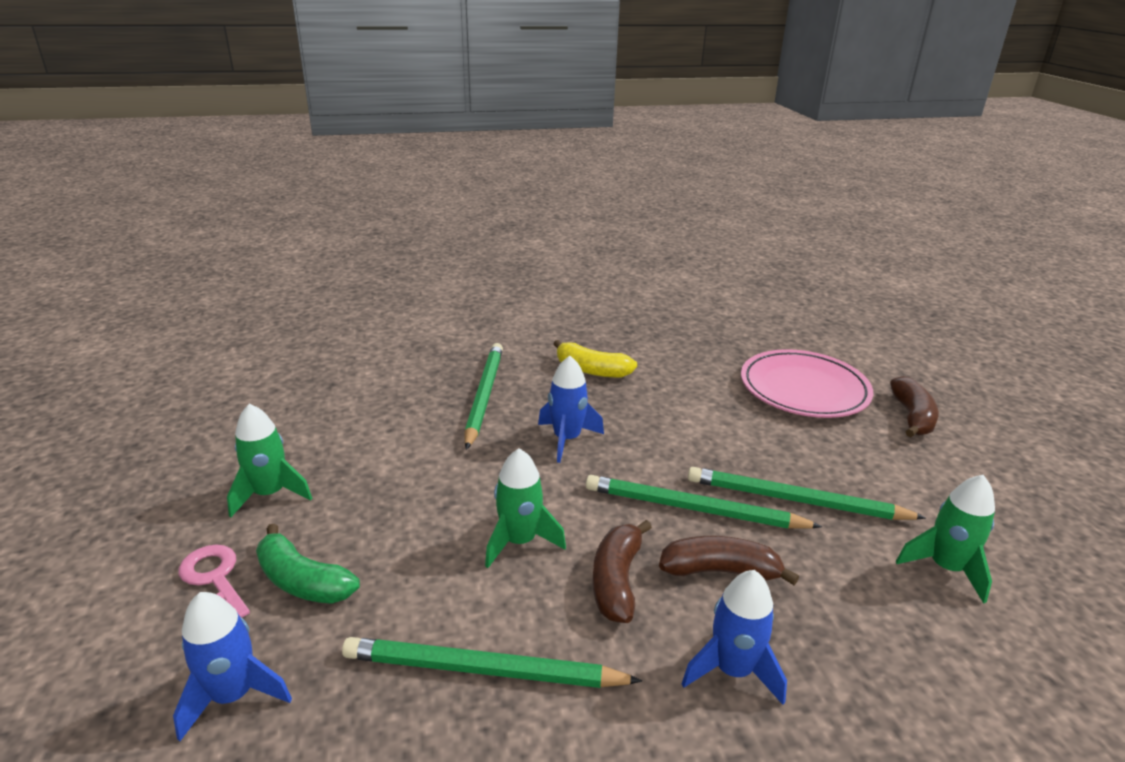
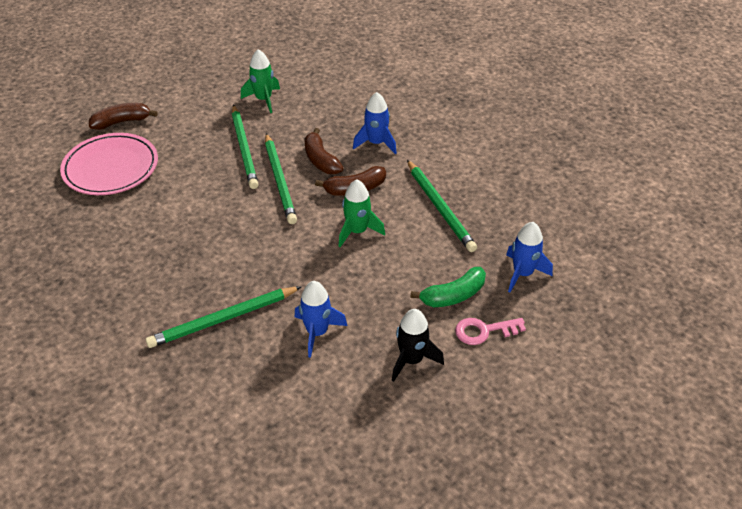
camera: 120 degrees left, 15 degrees up
pink key [179,545,250,618] -> pink key turned 60 degrees clockwise [455,318,526,345]
green rocket [227,404,312,517] -> black rocket [392,309,444,382]
green banana [256,523,360,604] -> green banana turned 60 degrees clockwise [411,267,486,307]
blue rocket [538,356,604,463] -> blue rocket moved to [295,281,347,358]
yellow banana [554,340,637,378] -> none

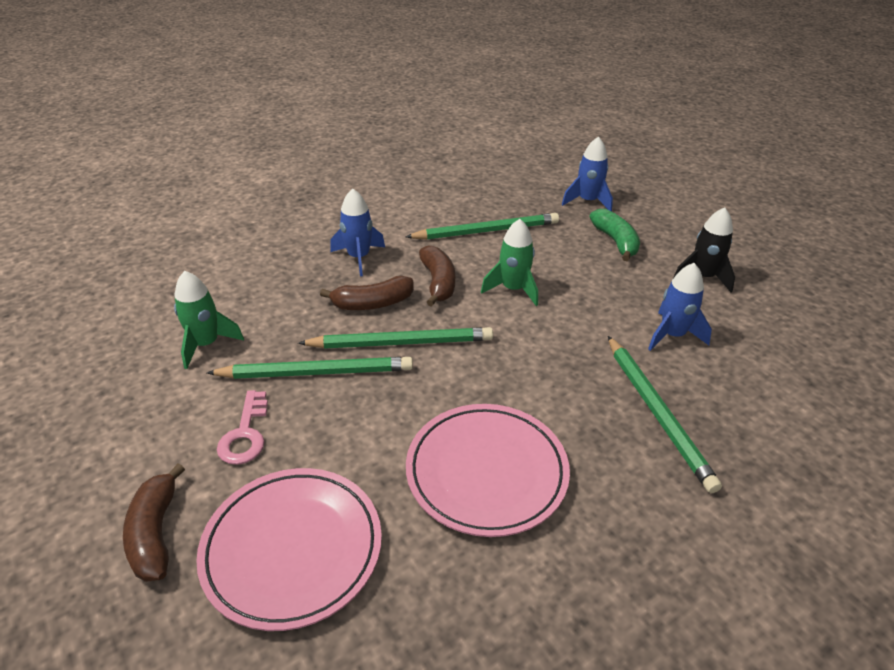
camera: 80 degrees left, 5 degrees down
pink key [455,318,526,345] -> pink key moved to [217,390,268,465]
none -> pink plate [406,404,570,537]

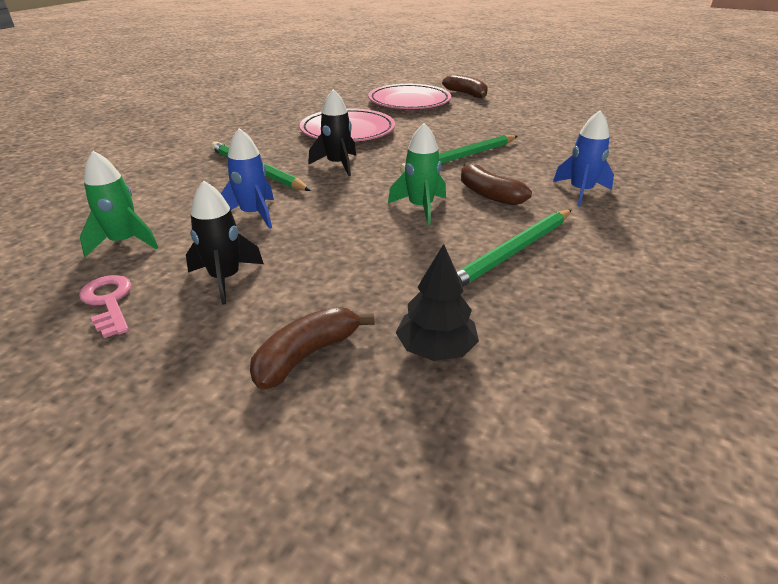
camera: 150 degrees right, 5 degrees down
green rocket [174,271,244,369] -> green rocket moved to [80,151,158,257]
green pencil [207,357,413,379] -> none
pink key [217,390,268,465] -> pink key moved to [79,275,132,338]
brown banana [320,276,414,310] -> brown banana moved to [250,307,375,390]
blue rocket [562,136,613,211] -> black tree [396,244,479,361]
green banana [589,209,640,261] -> none
none -> black rocket [308,89,356,176]

